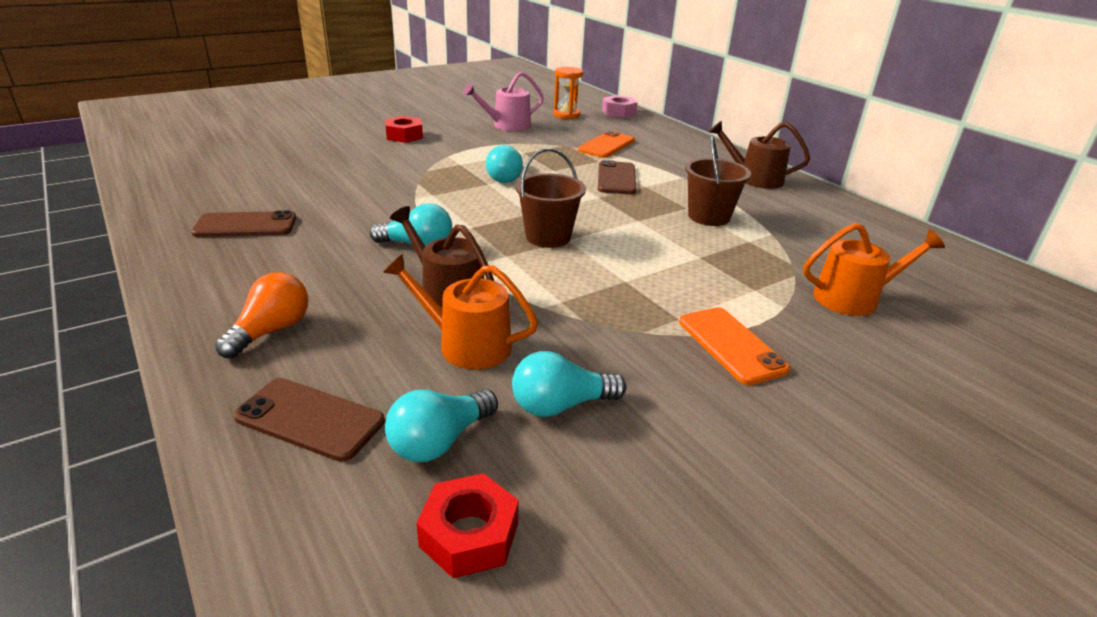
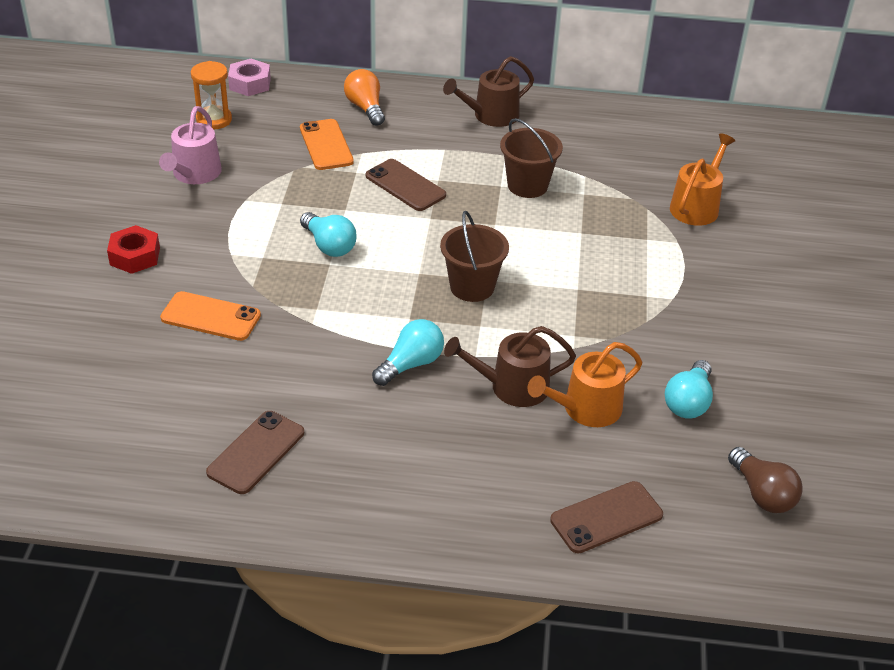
camera: 50 degrees left, 10 degrees up
orange light bulb [215,272,309,359] -> orange light bulb moved to [344,69,385,126]
turquoise light bulb [385,389,498,462] -> none
red nut [417,473,519,578] -> brown light bulb [728,447,803,513]
orange phone [679,307,790,385] -> orange phone moved to [160,291,261,341]

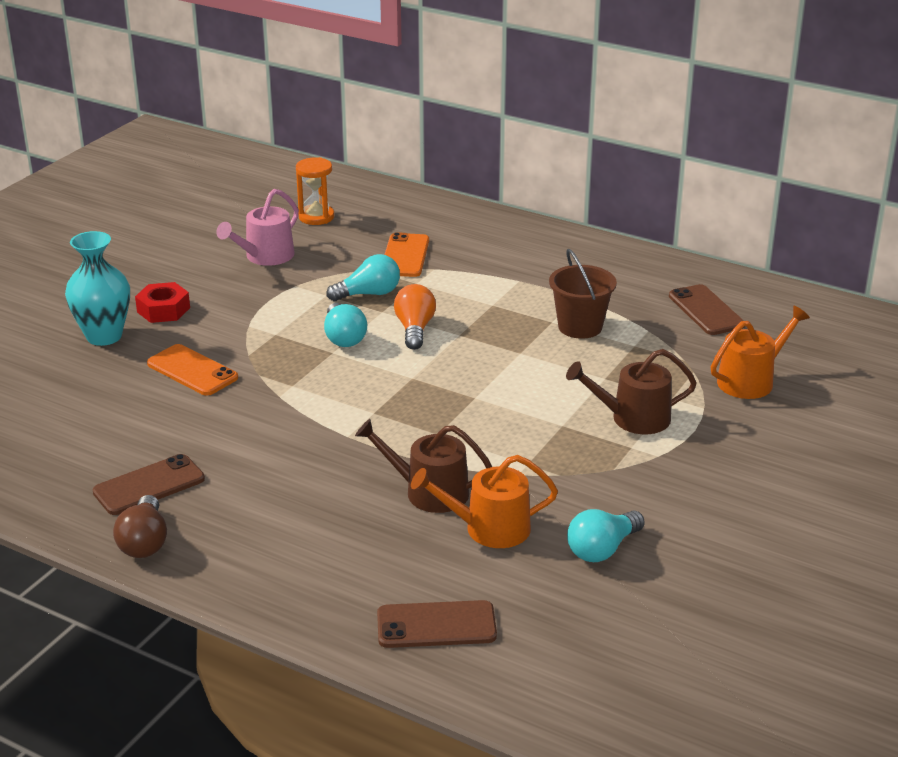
camera: 25 degrees right, 10 degrees down
pink nut [228,59,271,96] -> none
orange light bulb [344,69,385,126] -> orange light bulb moved to [394,284,436,350]
brown phone [366,159,446,211] -> brown phone moved to [669,284,745,335]
turquoise light bulb [372,319,444,386] -> turquoise light bulb moved to [326,254,400,301]
brown bucket [440,211,509,302] -> none
brown watering can [443,56,534,127] -> brown watering can moved to [566,349,697,434]
brown light bulb [728,447,803,513] -> brown light bulb moved to [113,495,167,558]
none -> turquoise vase [65,231,130,346]

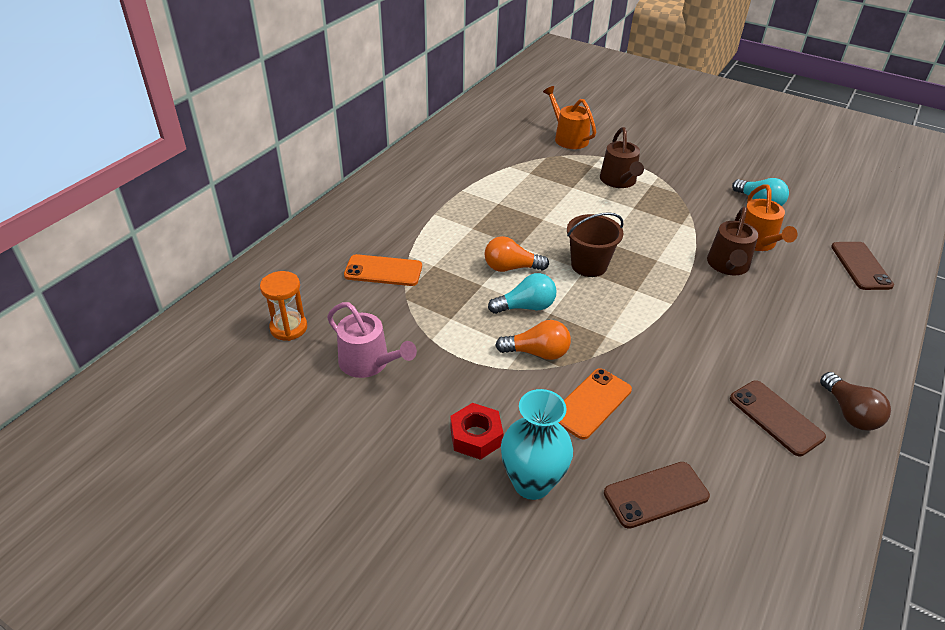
camera: 90 degrees left, 10 degrees up
brown light bulb [113,495,167,558] -> brown light bulb turned 75 degrees clockwise [820,372,891,431]
turquoise light bulb [326,254,400,301] -> none
brown bucket [549,249,617,339] -> brown bucket moved to [567,212,624,277]
brown phone [669,284,745,335] -> brown phone moved to [604,462,710,529]
none -> orange light bulb [495,320,571,360]

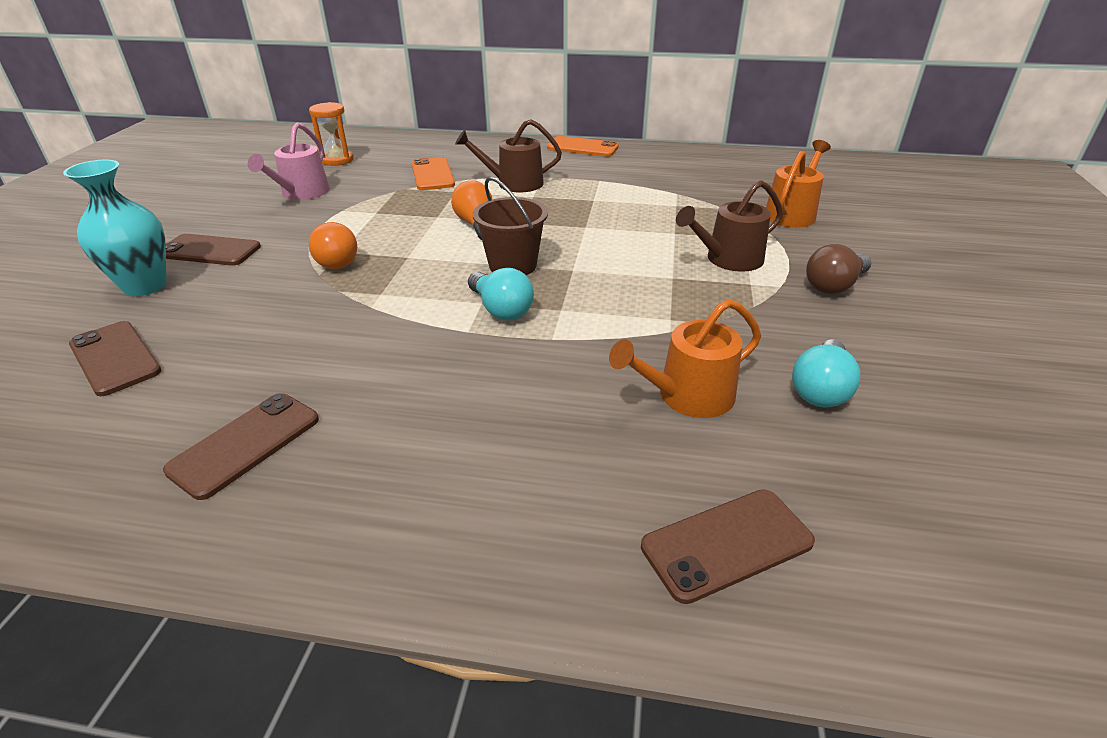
camera: 70 degrees right, 5 degrees down
red nut [450,403,504,460] -> brown phone [166,234,261,266]
turquoise light bulb [488,273,557,314] -> turquoise light bulb moved to [468,268,534,320]
orange phone [558,368,632,440] -> orange phone moved to [547,136,619,157]
brown watering can [707,207,758,275] -> brown watering can moved to [455,119,562,192]
brown light bulb [820,372,891,431] -> brown light bulb moved to [806,244,871,294]

